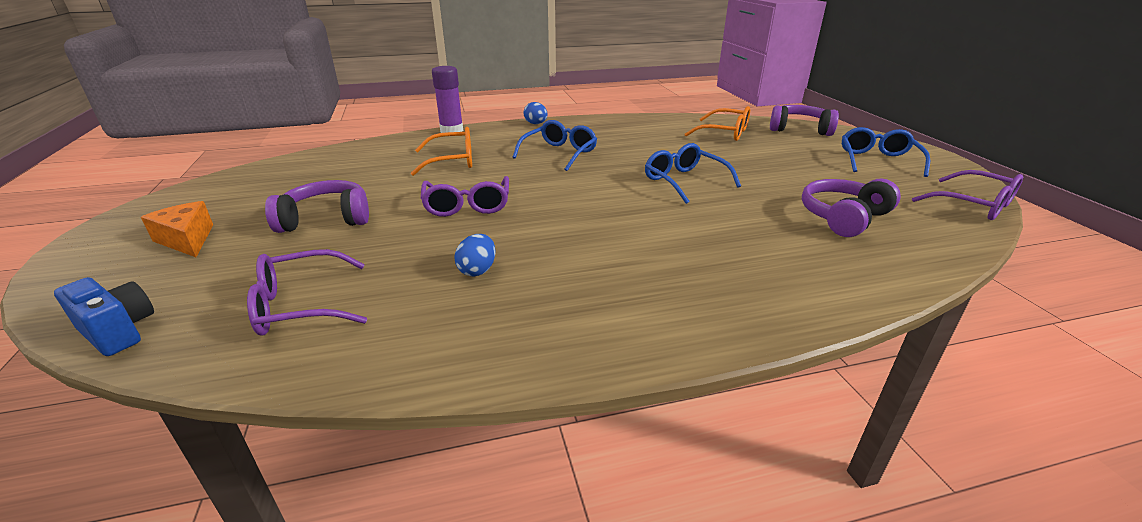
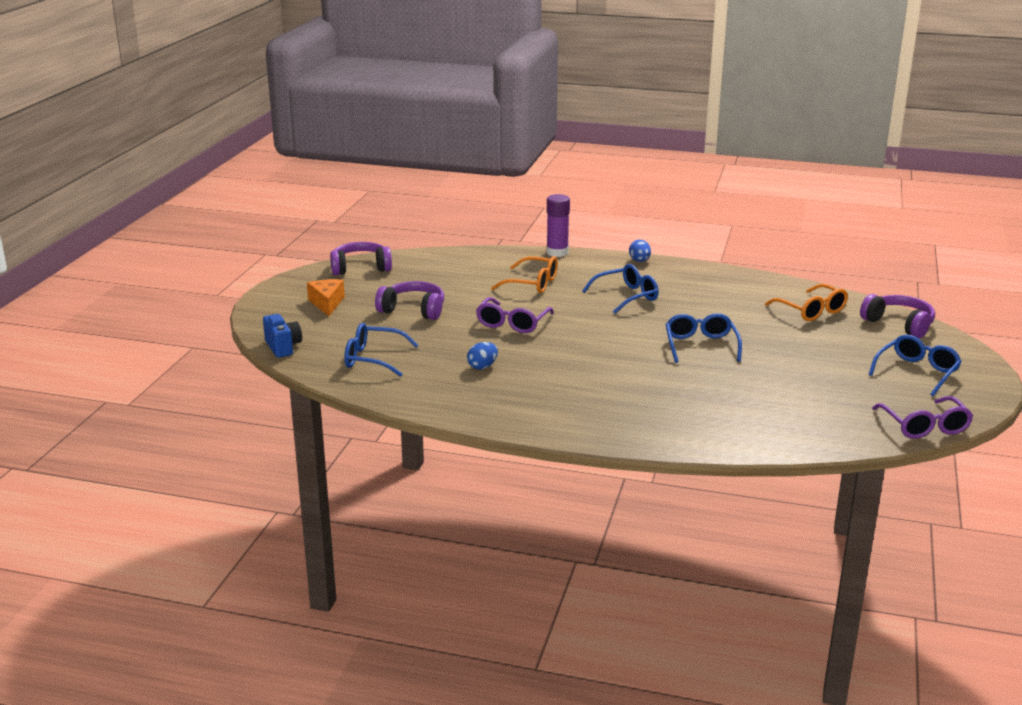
camera: 30 degrees right, 5 degrees down
purple glasses [247,249,367,336] -> blue glasses [344,323,419,377]
purple headphones [802,178,901,237] -> purple headphones moved to [330,242,392,275]

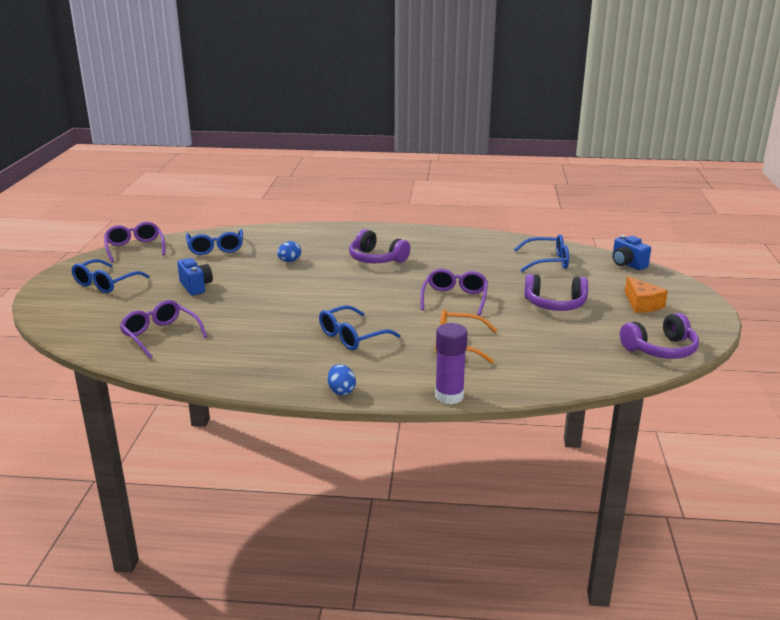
camera: 170 degrees right, 0 degrees up
blue egg [467,342,498,370] -> blue egg moved to [277,241,301,262]
blue glasses [666,313,742,363] -> blue glasses moved to [186,229,243,255]
orange glasses [765,284,848,321] -> purple glasses [120,300,207,359]
purple headphones [860,294,935,338] -> purple headphones moved to [349,229,410,263]
none -> blue camera [177,258,213,295]

